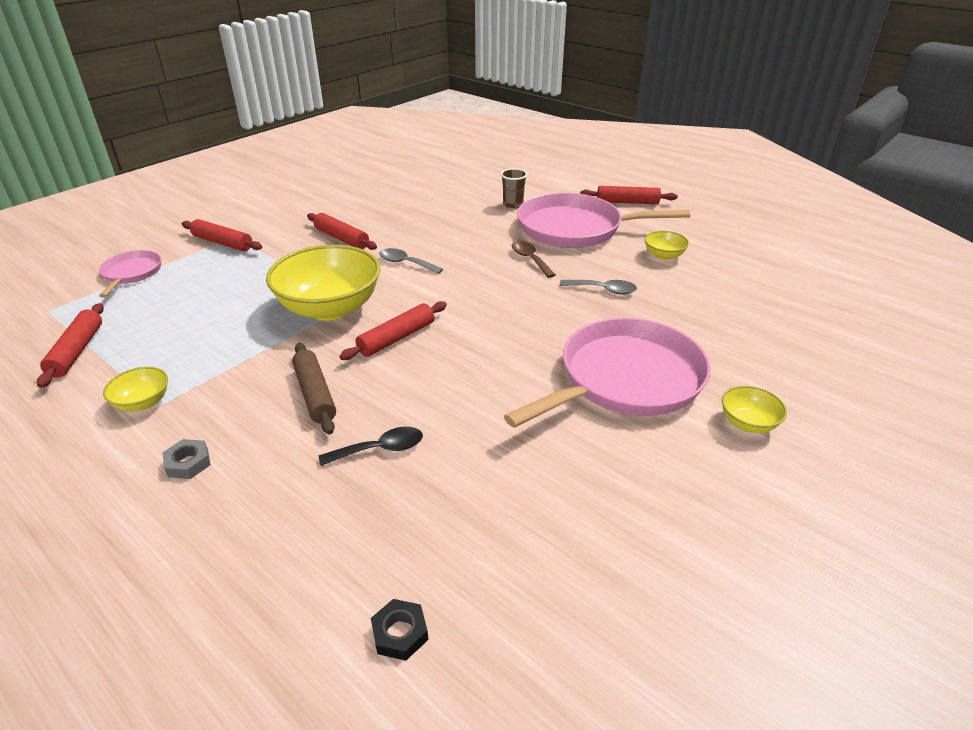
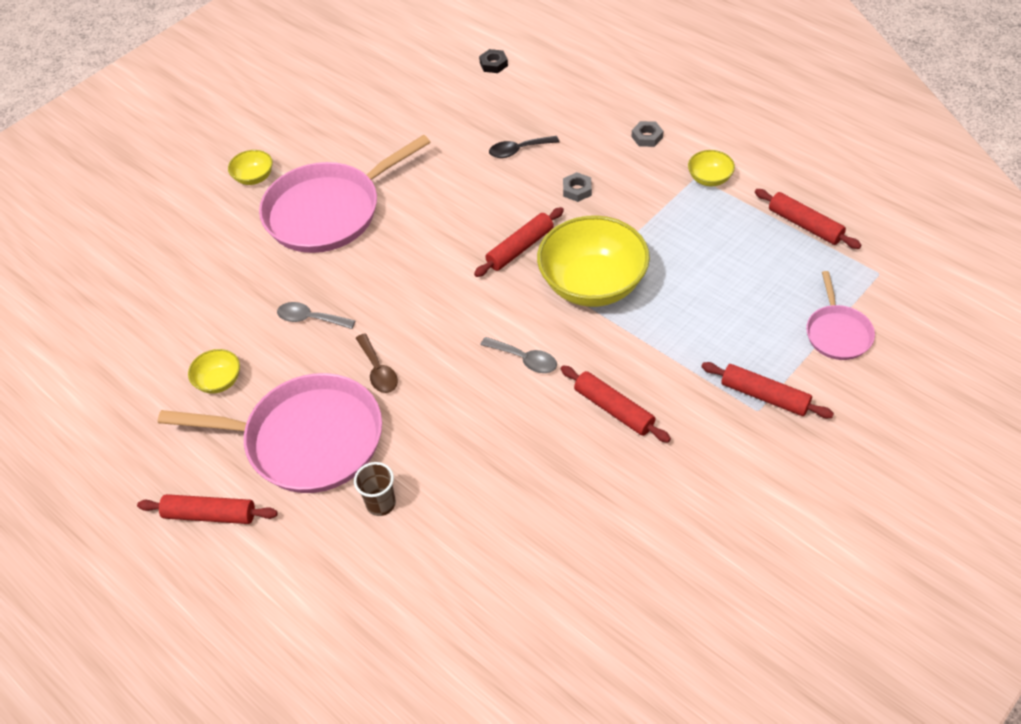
camera: 175 degrees left, 15 degrees up
red rolling pin [37,303,104,388] -> red rolling pin turned 45 degrees counterclockwise [755,189,862,249]
brown rolling pin [292,343,336,435] -> grey nut [563,172,592,202]

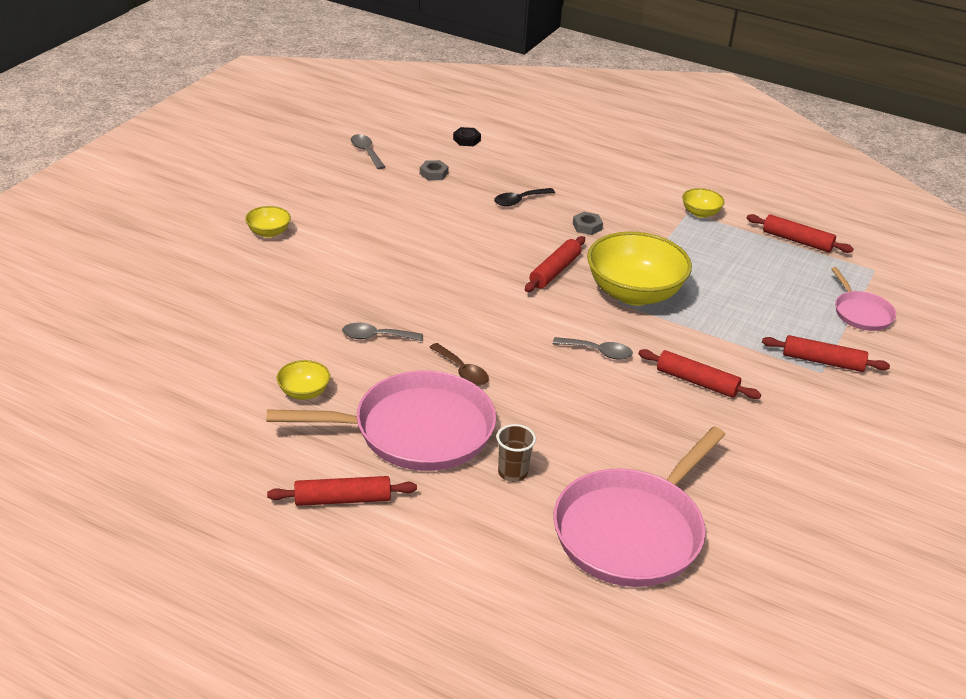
camera: 20 degrees left, 15 degrees down
pink pan [259,135,430,253] -> pink pan moved to [553,426,726,587]
grey nut [632,121,663,147] -> grey nut moved to [420,160,449,180]
none -> grey spoon [351,134,385,169]

